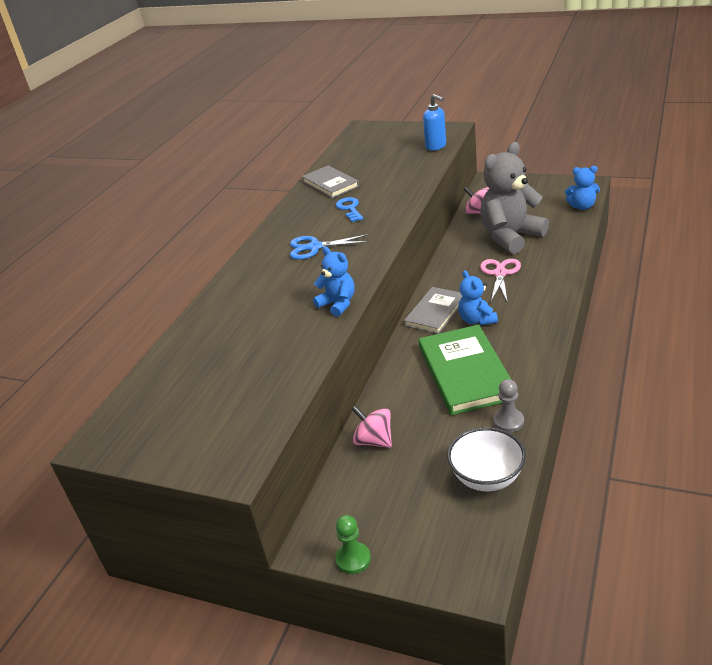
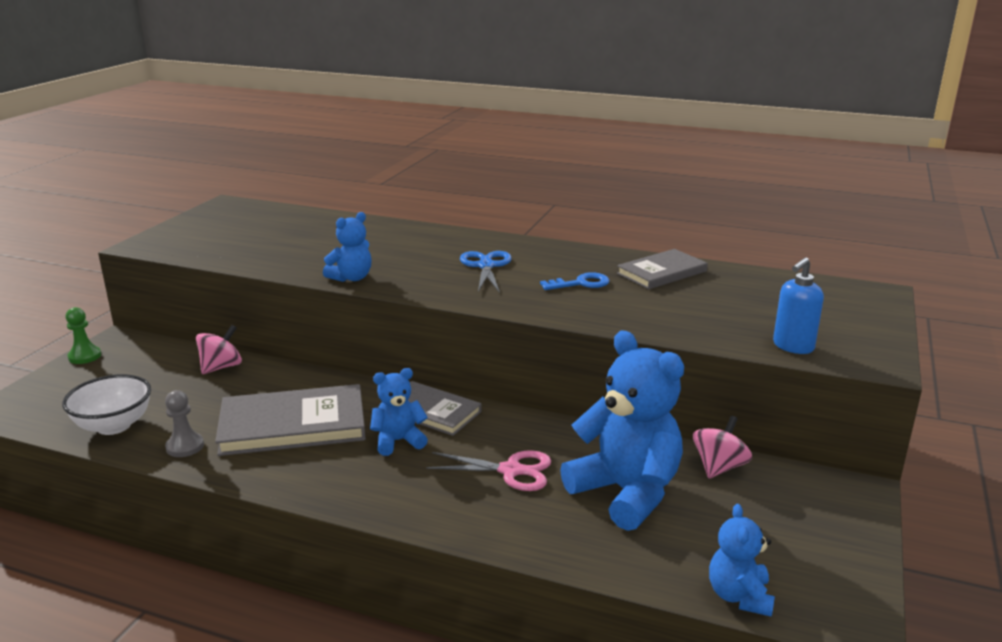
camera: 85 degrees right, 10 degrees down
green book [419,325,511,415] -> grey book [215,384,366,456]
grey teddy bear [480,142,549,254] -> blue teddy bear [560,330,684,531]

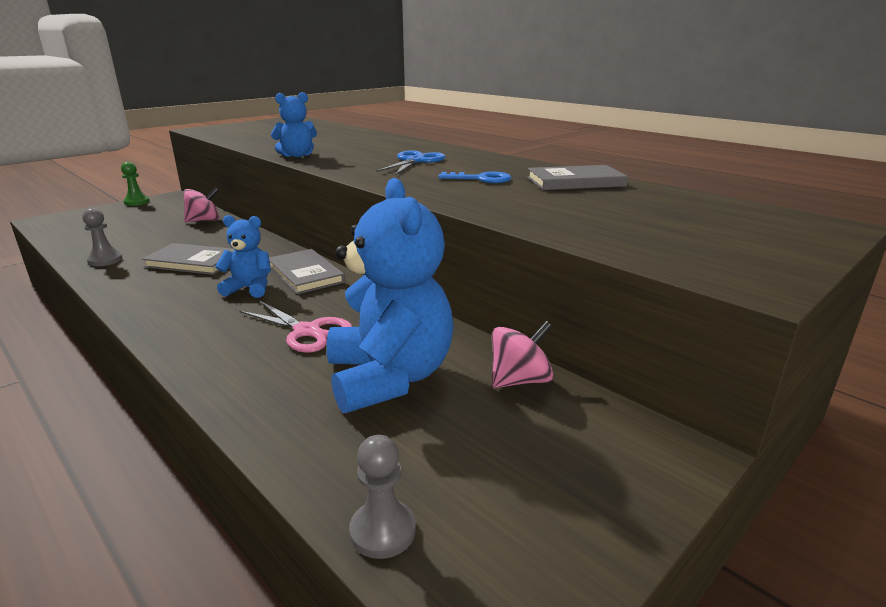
camera: 25 degrees right, 0 degrees up
white bowl [62,374,151,435] -> none
grey book [215,384,366,456] -> grey book [142,243,235,275], size x0.63
blue teddy bear [709,504,775,617] -> grey pawn [349,435,416,559]
blue soap dispenser [773,257,824,354] -> none

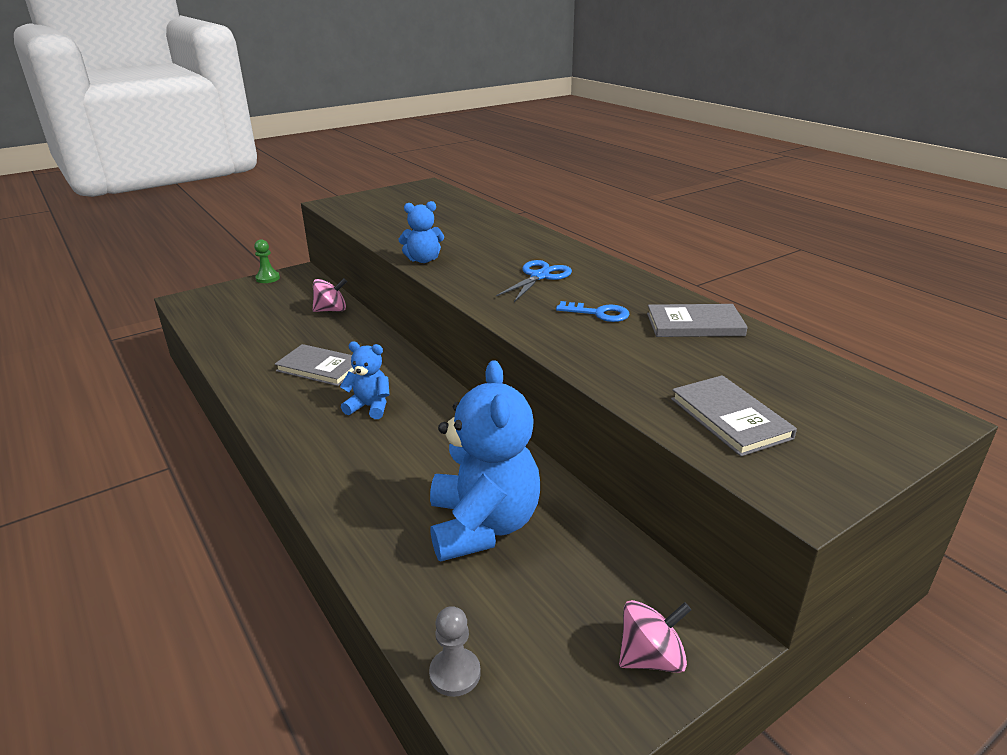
camera: 10 degrees right, 5 degrees up
grey pawn [82,208,122,266] -> none
pink scissors [240,301,352,353] -> none
grey book [269,249,345,294] -> grey book moved to [671,375,797,456]
pink spinning top [492,321,553,388] -> pink spinning top moved to [619,600,691,673]

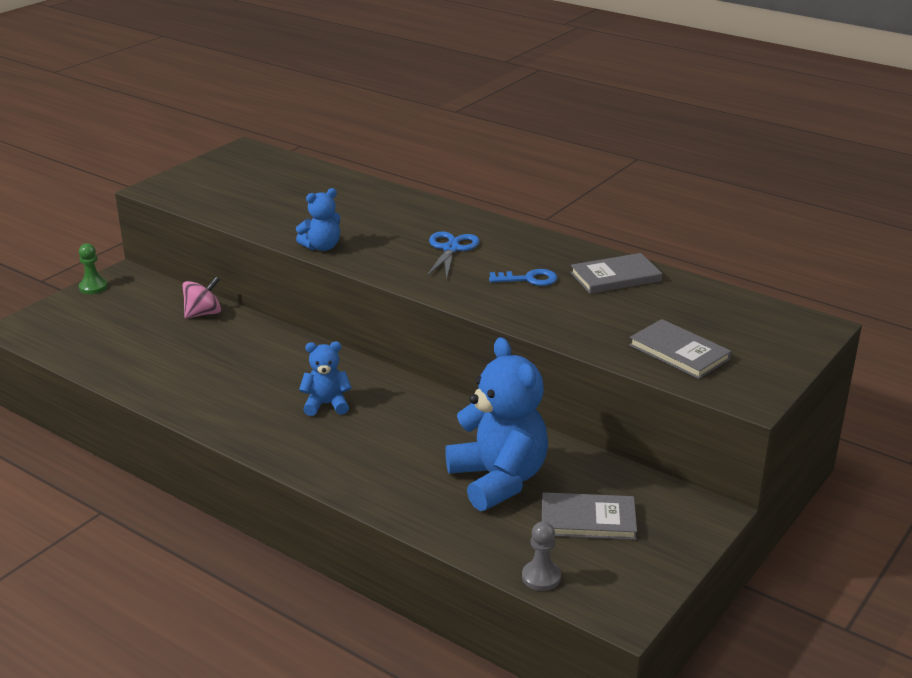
camera: 20 degrees left, 0 degrees up
grey book [275,344,355,386] -> grey book moved to [542,492,637,540]
pink spinning top [619,600,691,673] -> none

